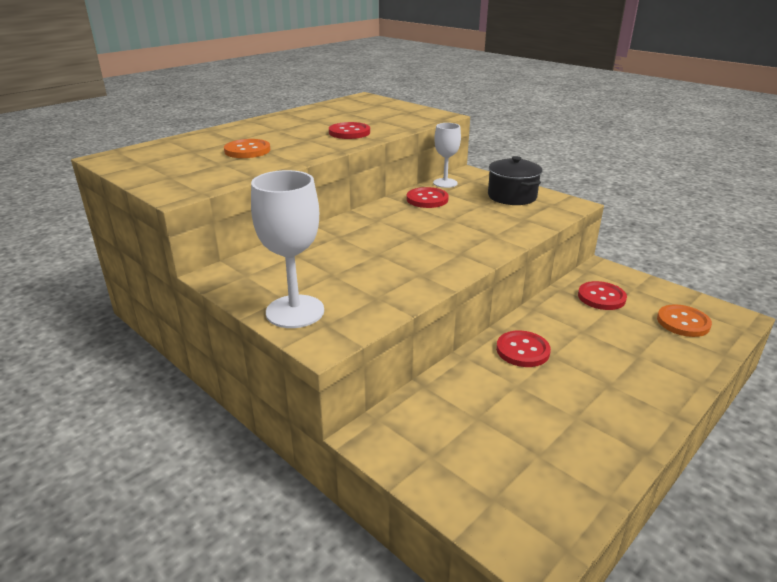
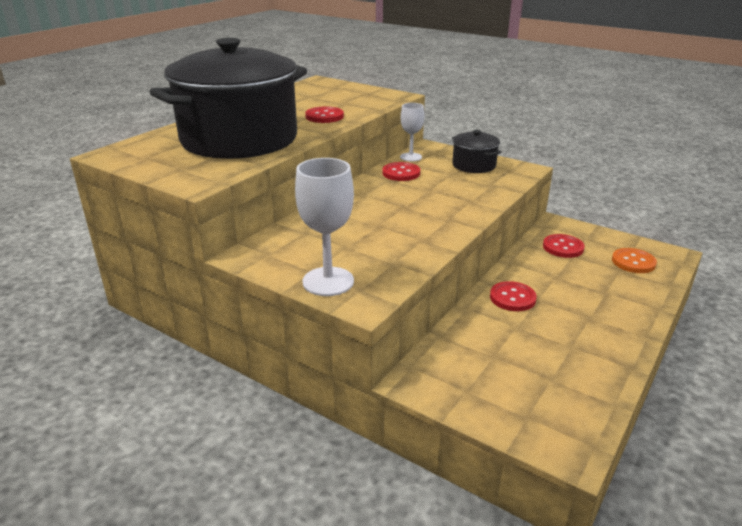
camera: 10 degrees left, 0 degrees up
orange button [224,139,270,158] -> black pot [150,38,307,159]

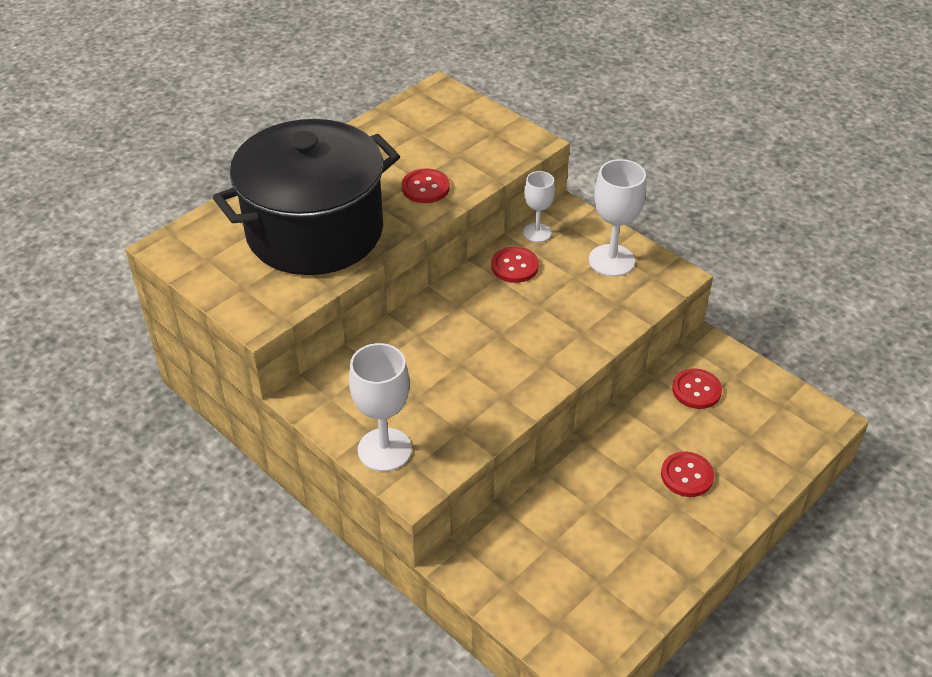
camera: 10 degrees right, 15 degrees up
black pot [452,130,501,173] -> white goblet [589,159,646,277]
red button [490,281,537,311] -> red button moved to [661,452,714,497]
orange button [612,248,657,273] -> none

